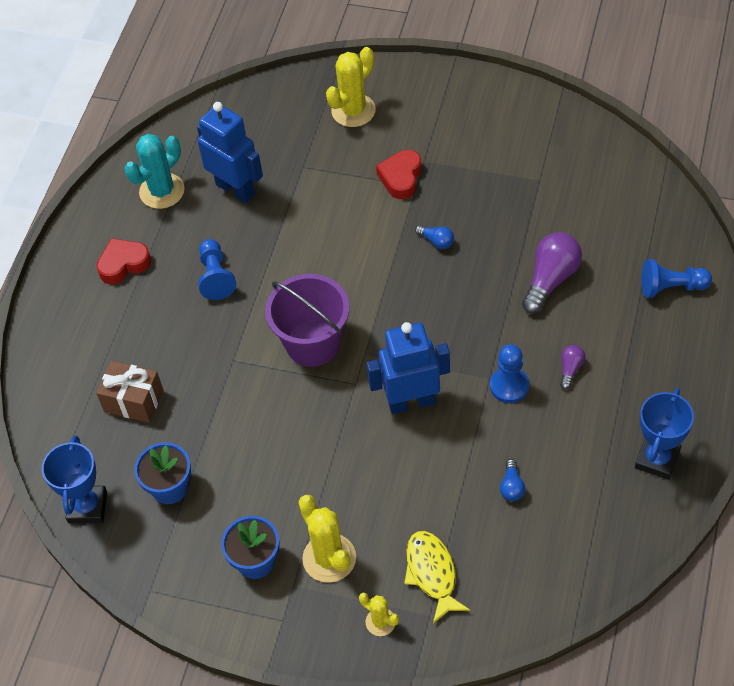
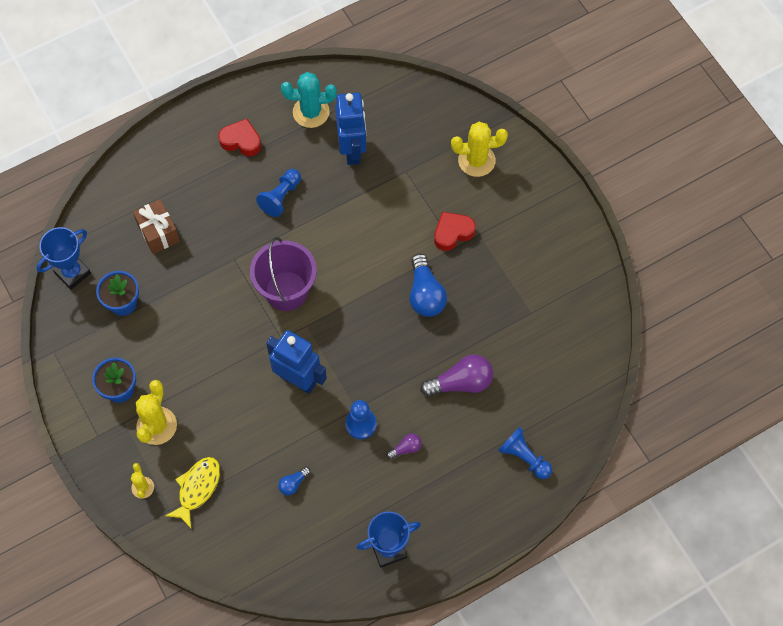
camera: 40 degrees right, 10 degrees up
blue light bulb [415,225,454,249] -> blue light bulb [410,254,447,317], size x2.00

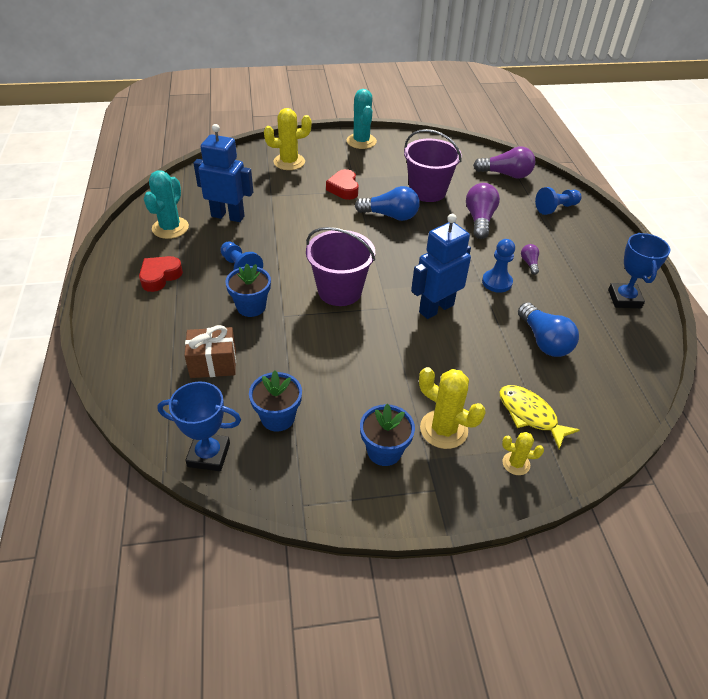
camera: 70 degrees left, 20 degrees down
blue trophy [37,227,91,290] -> blue trophy turned 60 degrees counterclockwise [157,382,241,471]
blue light bulb [278,467,310,495] -> blue light bulb [518,302,579,357], size x2.00
yellow cactus [451,122,508,177] -> yellow cactus turned 60 degrees clockwise [264,108,312,170]
none -> blue flower pot [225,264,271,317]
none -> turquoise cactus [347,89,377,149]
none -> purple bucket [404,129,462,202]
none -> purple light bulb [473,147,535,179]

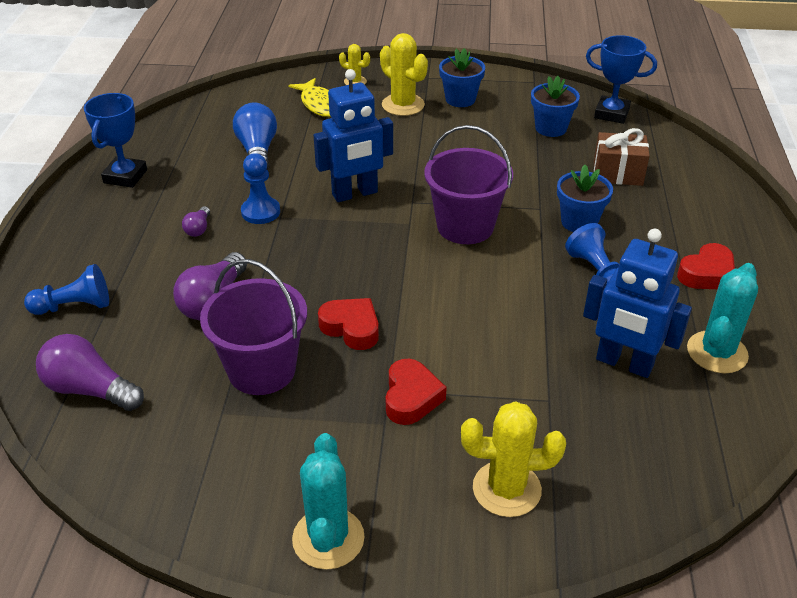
camera: 165 degrees left, 5 degrees down
blue light bulb [355,186,420,221] -> red heart [318,298,379,350]

